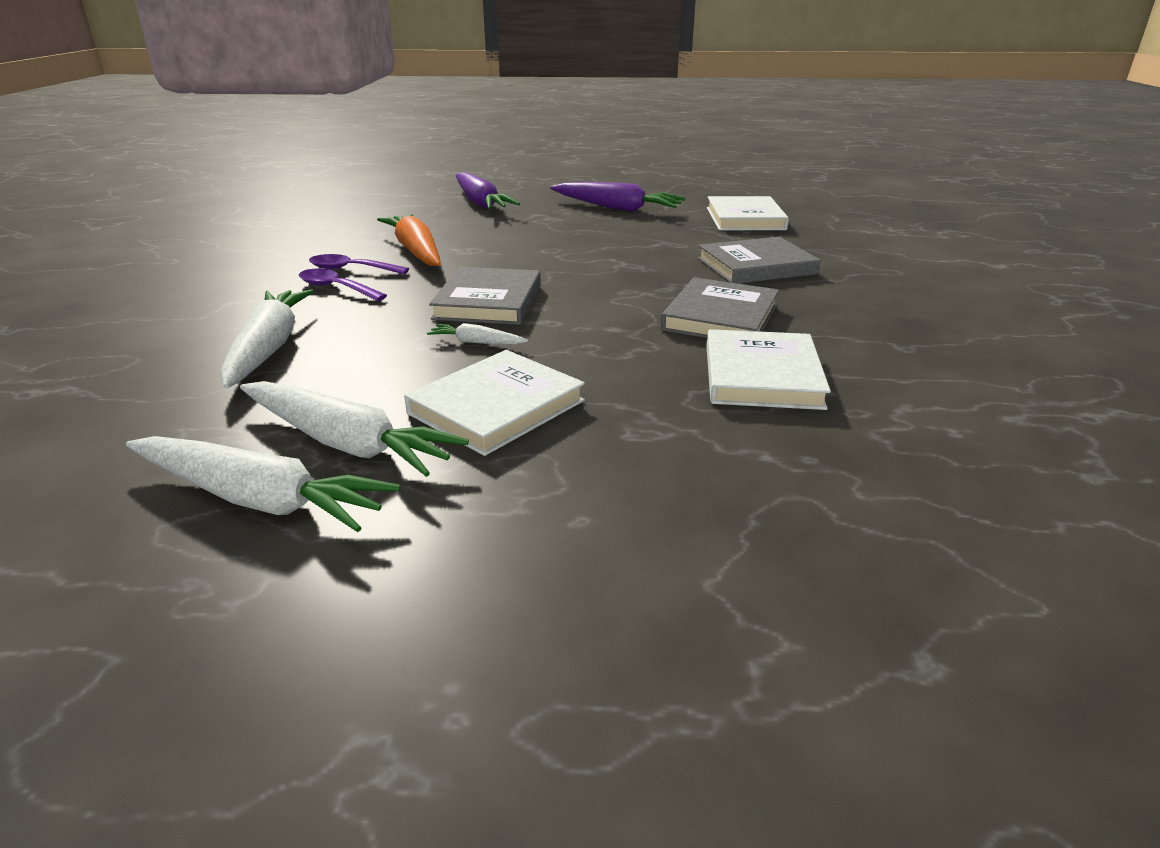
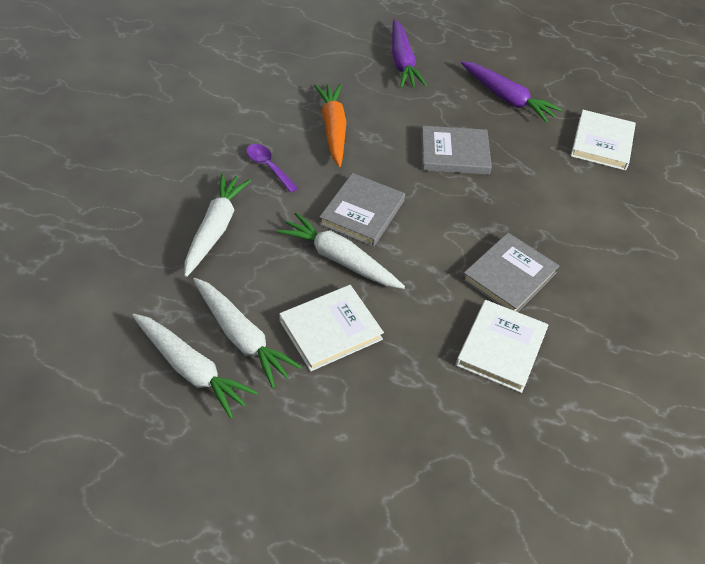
camera: 15 degrees right, 20 degrees up
purple spoon [309,254,409,274] -> none
white carrot [427,323,528,345] -> white carrot [277,212,405,289], size x2.13
grey book [698,237,821,284] -> grey book moved to [421,126,492,175]

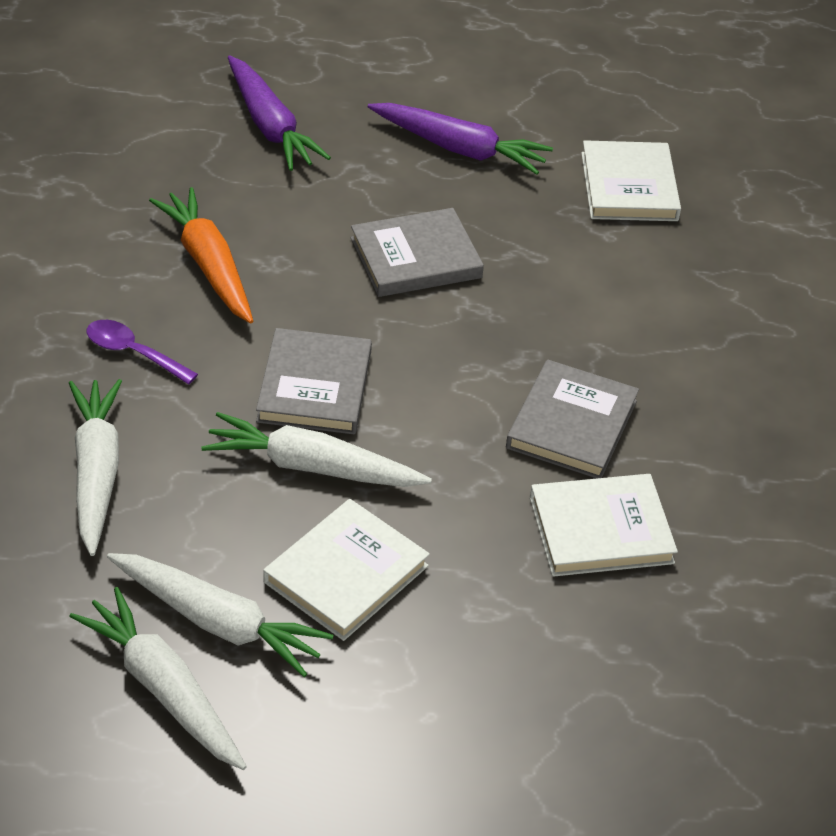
camera: 20 degrees left, 5 degrees down
white carrot [132,314,258,418] -> white carrot turned 150 degrees counterclockwise [69,587,247,770]
white book [456,300,549,393] -> white book turned 75 degrees clockwise [530,474,678,577]

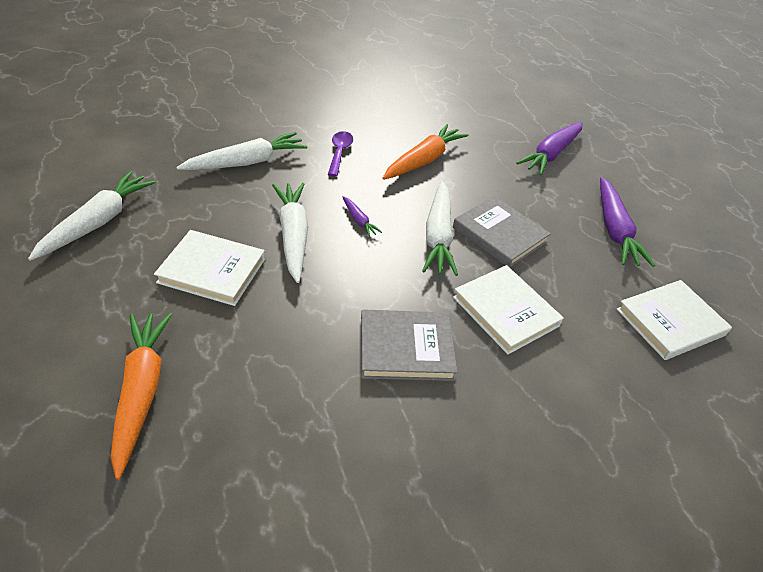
camera: 65 degrees right, 0 degrees up
white carrot [107,553,333,677] -> white carrot moved to [422,181,458,276]
grey book [256,328,372,434] -> purple carrot [343,196,382,237]
white book [530,474,678,577] -> white book moved to [453,265,564,354]
none -> orange carrot [110,313,172,480]

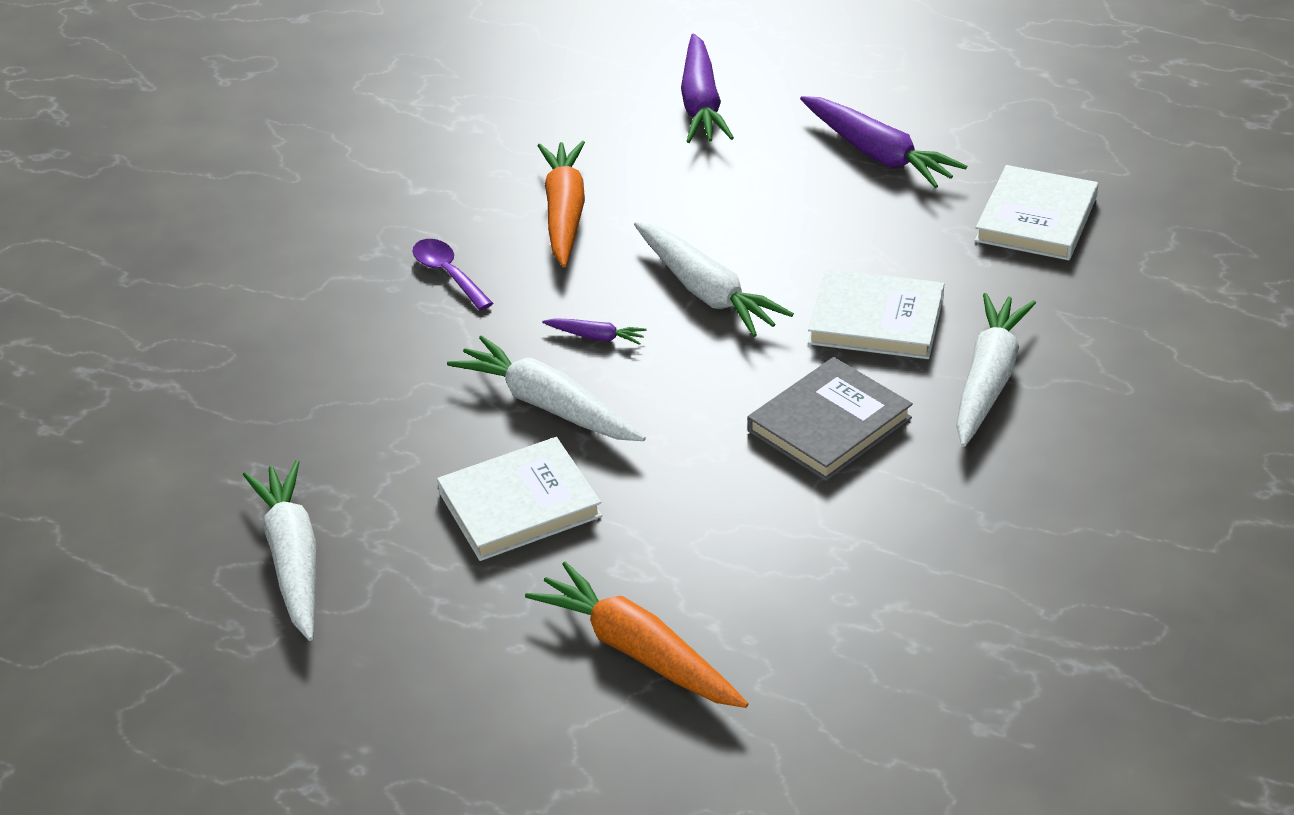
camera: 35 degrees left, 5 degrees down
white carrot [176,132,307,170] -> white carrot moved to [956,293,1036,447]
grey book [453,196,551,268] -> none

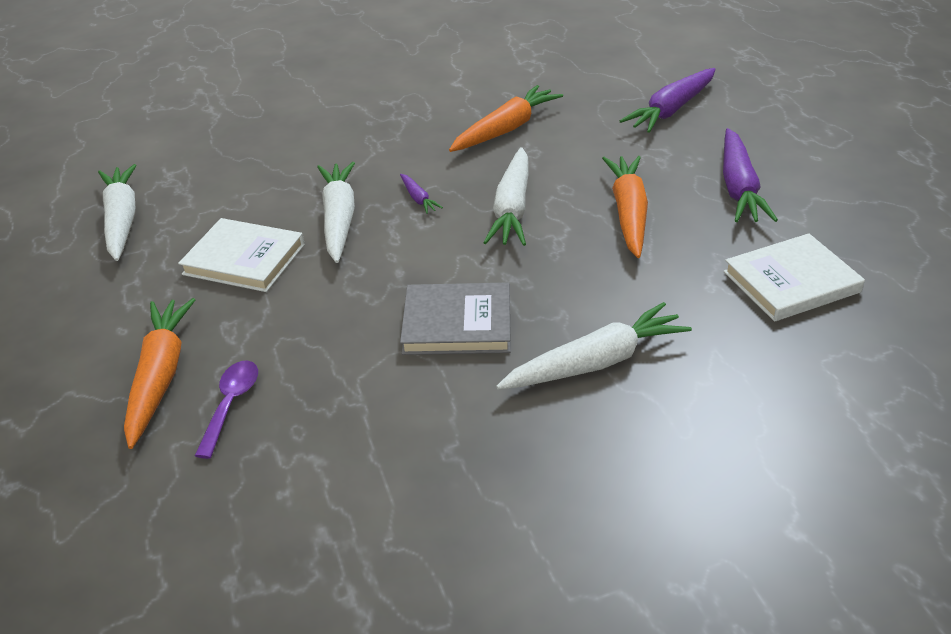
camera: 45 degrees right, 0 degrees up
white carrot [243,460,316,641] -> white carrot turned 45 degrees counterclockwise [98,164,136,261]
purple spoon [413,239,493,310] -> purple spoon moved to [195,360,258,459]
white book [808,269,944,359] -> none
none -> orange carrot [602,156,648,258]

